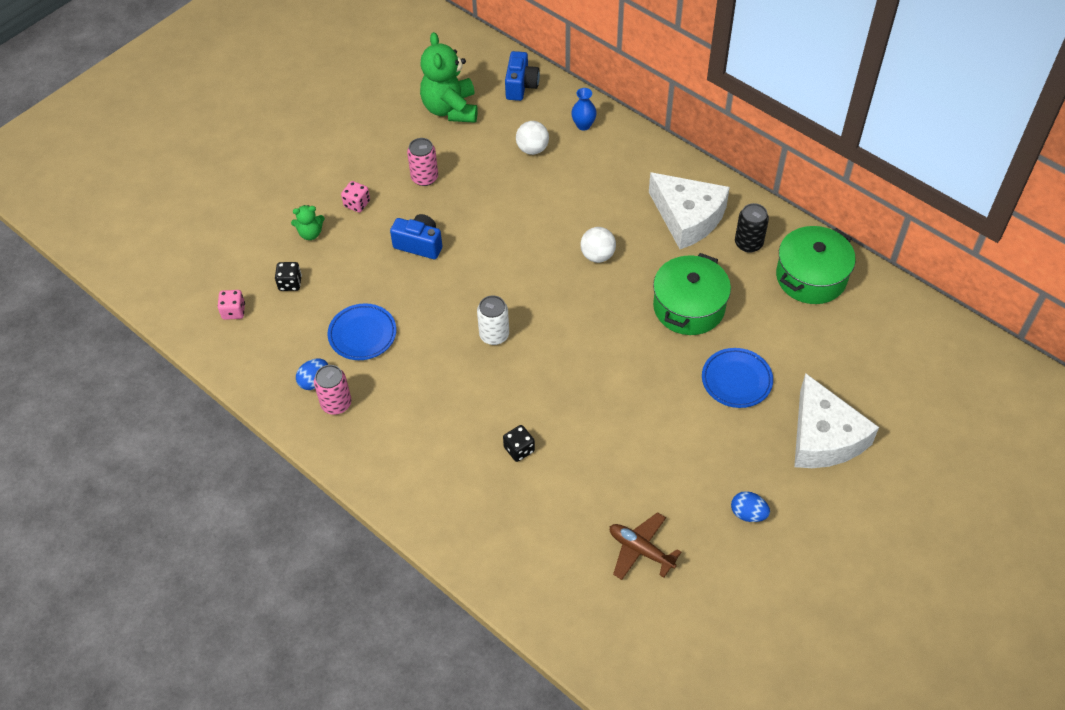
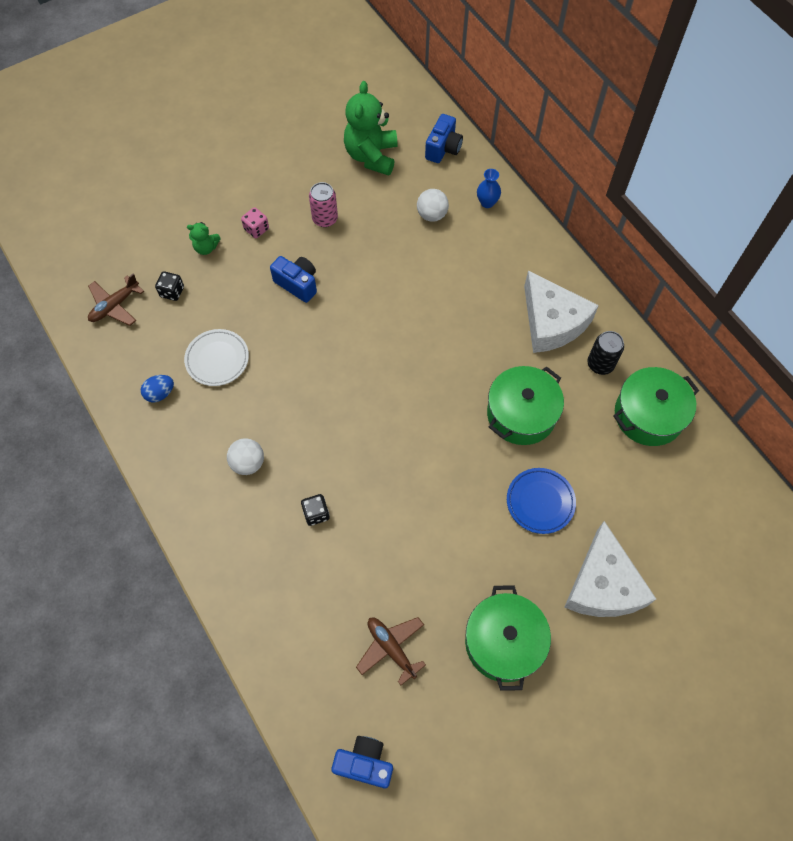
camera: 15 degrees right, 10 degrees up
pink dice [217,290,245,320] -> brown plane [88,273,144,326]
pink can [314,365,351,415] -> none
blue plate [328,303,396,360] -> white plate [184,329,249,386]
white can [477,295,509,345] -> none
white ball [580,227,616,263] -> white ball moved to [227,438,264,475]
blue egg [731,491,770,522] -> green pot [465,585,551,691]
none -> blue camera [331,736,393,789]

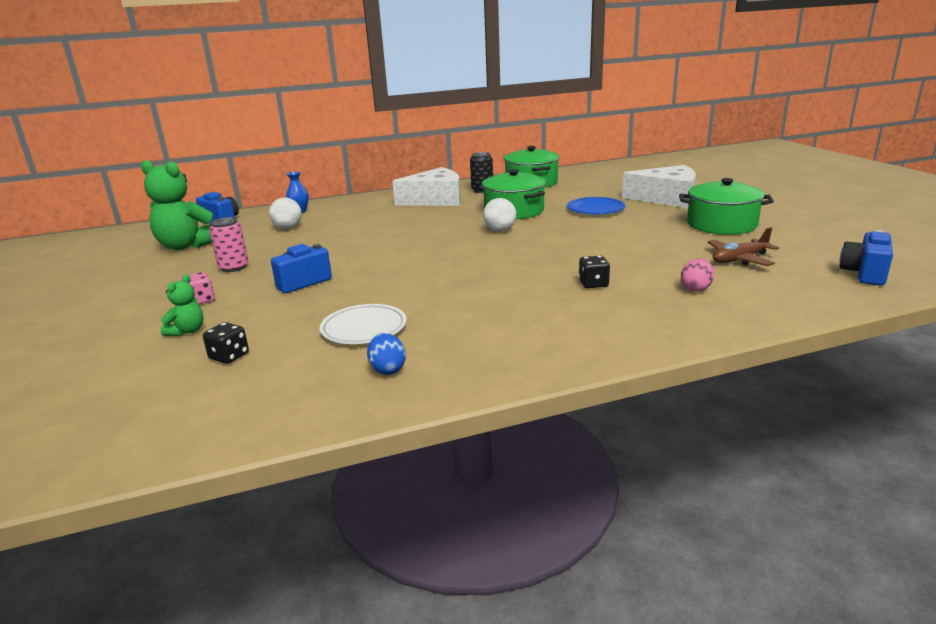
camera: 75 degrees left, 40 degrees down
brown plane [88,273,144,326] -> none
white ball [227,438,264,475] -> white ball moved to [483,198,516,232]
none -> pink egg [681,258,714,292]

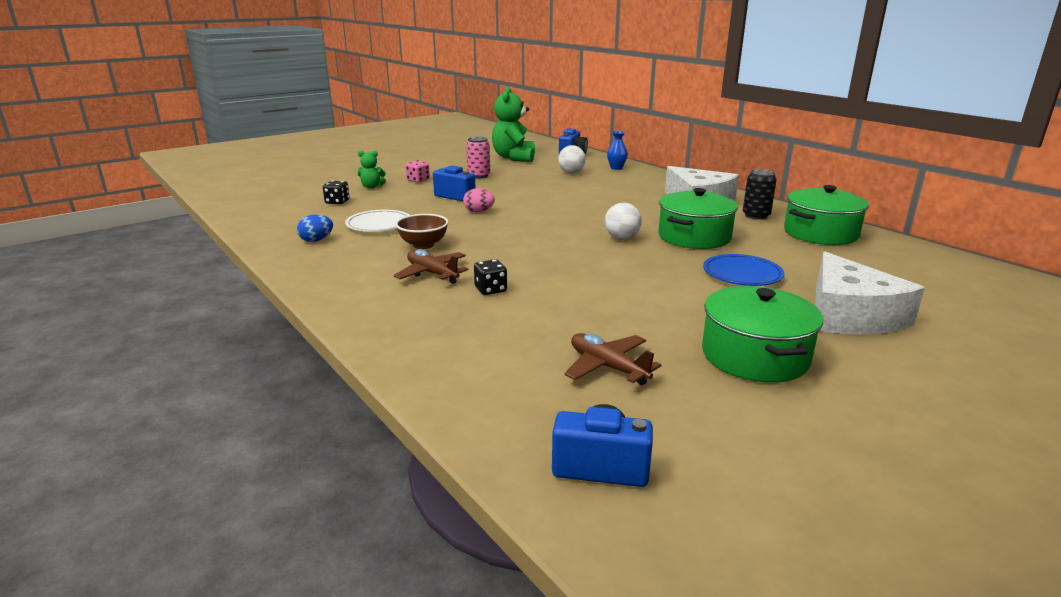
camera: 70 degrees right, 0 degrees up
pink egg [681,258,714,292] -> pink egg moved to [463,188,495,212]
none -> brown plane [394,249,469,284]
none -> brown bowl [395,214,449,249]

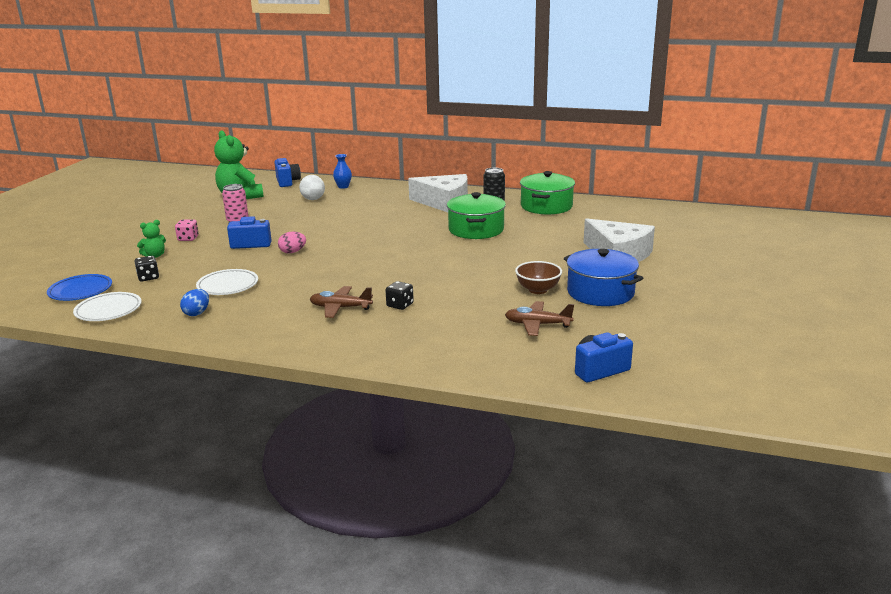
camera: 35 degrees left, 0 degrees up
brown bowl [395,214,449,249] -> brown bowl moved to [515,261,562,294]
white ball [605,203,642,240] -> none
green pot [702,286,823,383] -> blue pot [564,249,643,306]
blue plate [703,254,784,286] -> blue plate moved to [47,274,112,301]
none -> white plate [73,292,142,321]

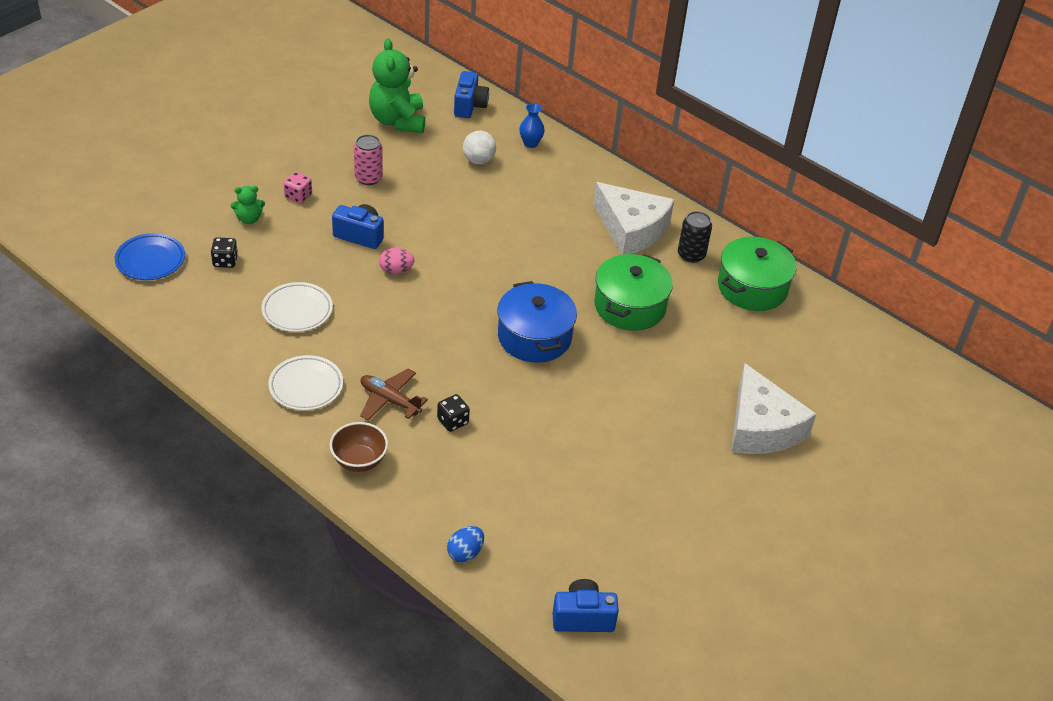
camera: 20 degrees right, 20 degrees up
white plate [73,292,142,321] -> white plate moved to [268,355,343,411]
blue egg [180,289,209,316] -> blue egg moved to [447,526,484,562]
brown plane [505,301,574,336] -> none
brown bowl [515,261,562,294] -> brown bowl moved to [330,422,388,472]
blue pot [564,249,643,306] -> blue pot moved to [497,281,577,363]

